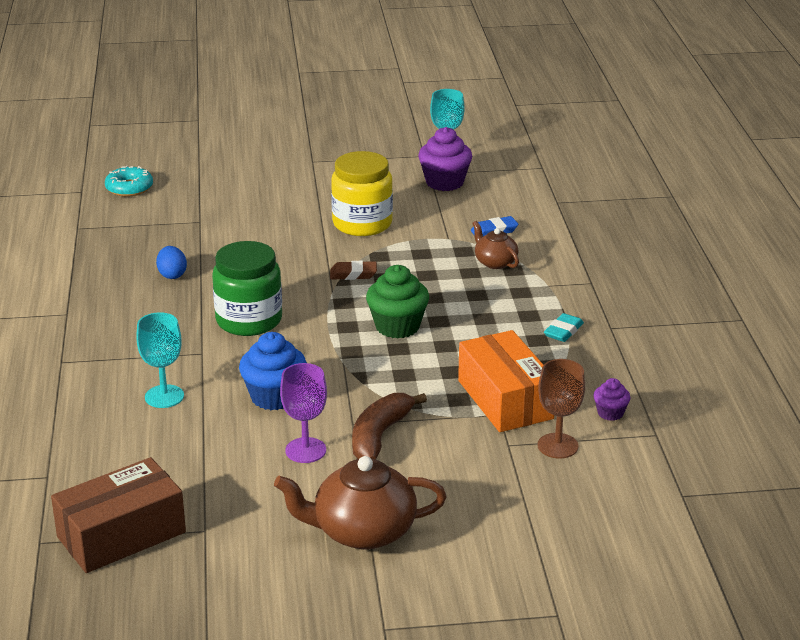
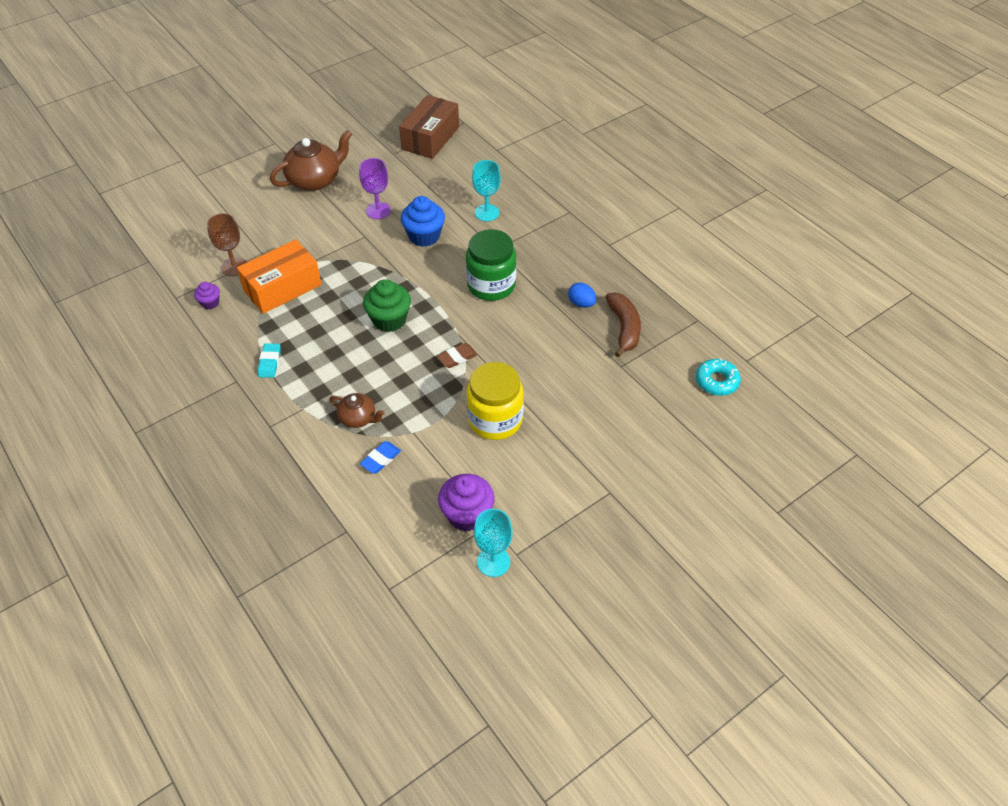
camera: 150 degrees right, 20 degrees up
brown banana [352,393,427,460] -> brown banana moved to [605,293,641,357]
orange box [458,330,554,432] -> orange box turned 75 degrees counterclockwise [237,240,322,314]

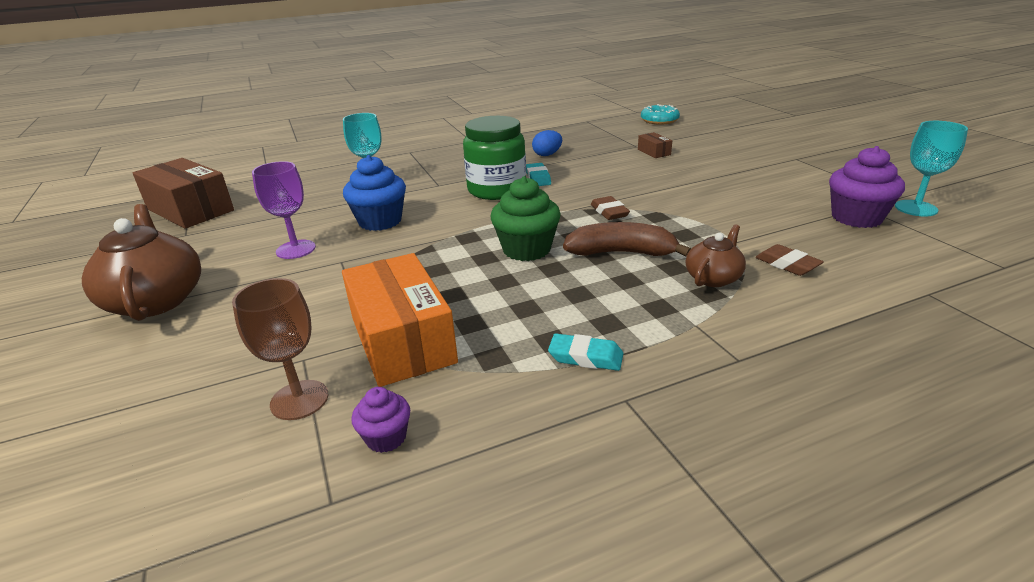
camera: 75 degrees left, 20 degrees down
blue eraser [360,441,401,473] -> brown eraser [756,244,824,276]
yellow jar [467,362,524,440] -> none
brown banana [605,293,641,357] -> brown banana moved to [563,222,691,257]
none -> turquoise eraser [526,163,551,186]
none -> brown box [638,132,672,158]

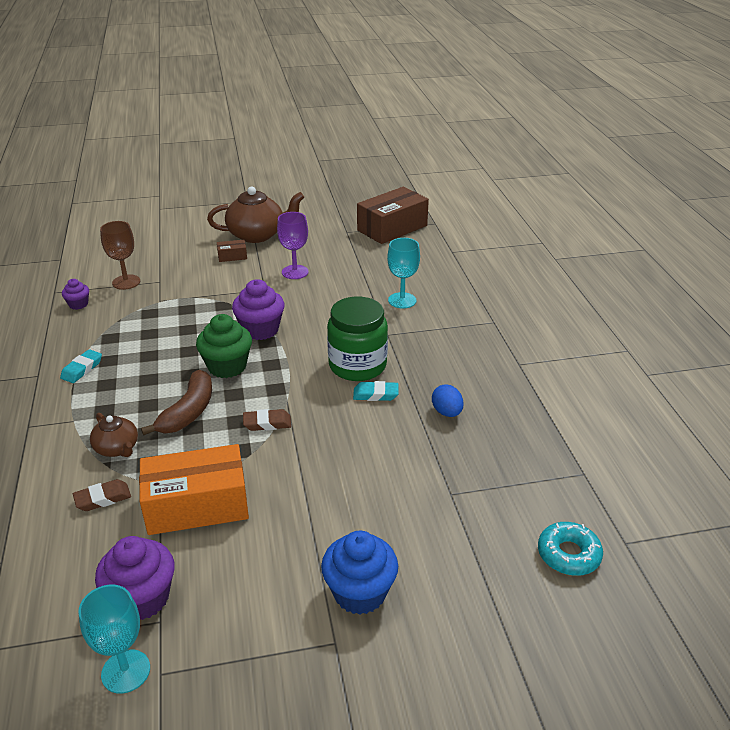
camera: 100 degrees right, 5 degrees up
orange box [342,253,458,387] -> orange box moved to [139,444,249,535]
blue cupcake [343,155,406,231] -> blue cupcake moved to [321,531,398,615]
brown box [638,132,672,158] -> brown box moved to [217,240,247,262]
none -> purple cupcake [232,279,285,340]

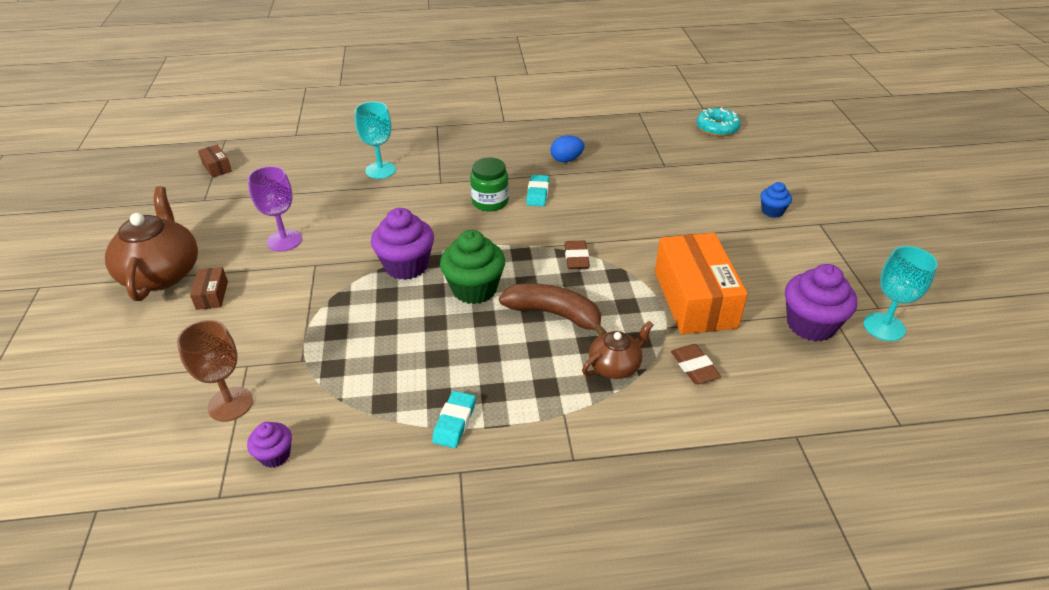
camera: 85 degrees left, 5 degrees up
turquoise eraser [60,349,102,383] -> turquoise eraser turned 75 degrees clockwise [432,391,476,448]
blue cupcake [321,531,398,615] -> blue cupcake [760,182,792,218], size x0.54
green jar [327,297,388,381] -> green jar [470,158,509,211], size x0.63
brown box [357,187,429,244] -> brown box [198,145,232,178], size x0.43

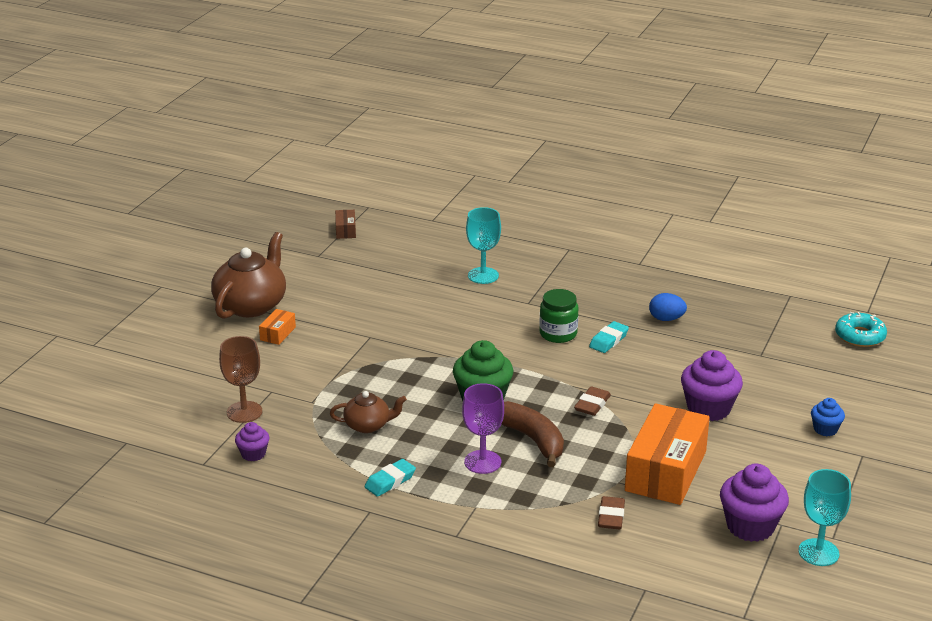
camera: 30 degrees right, 10 degrees down
brown box [190,267,228,310] -> orange box [259,309,296,345]
purple goblet [248,166,302,251] -> purple goblet moved to [462,383,504,474]
purple cupcake [371,208,434,280] -> purple cupcake moved to [681,350,743,421]
brown teapot [582,321,654,379] -> brown teapot moved to [330,391,407,433]

